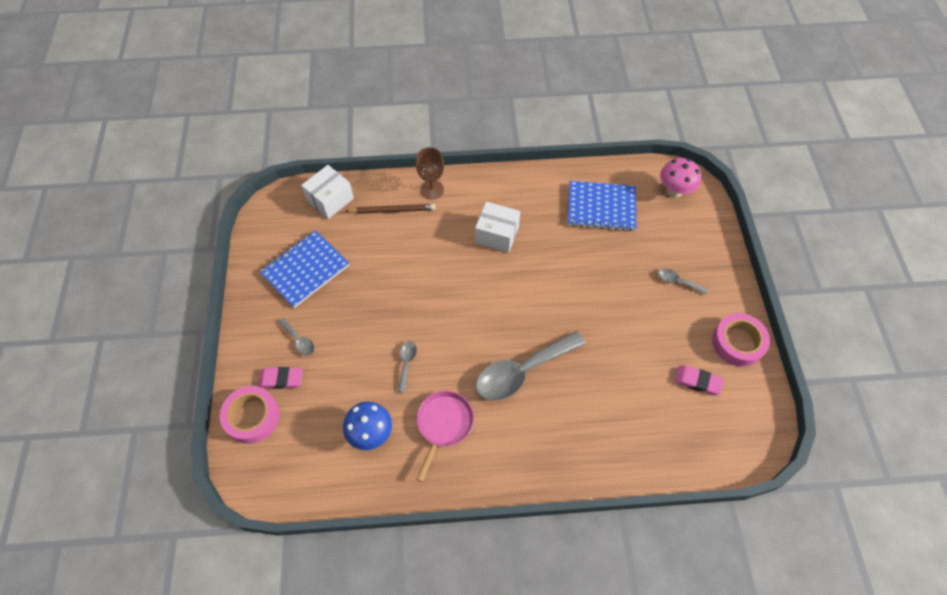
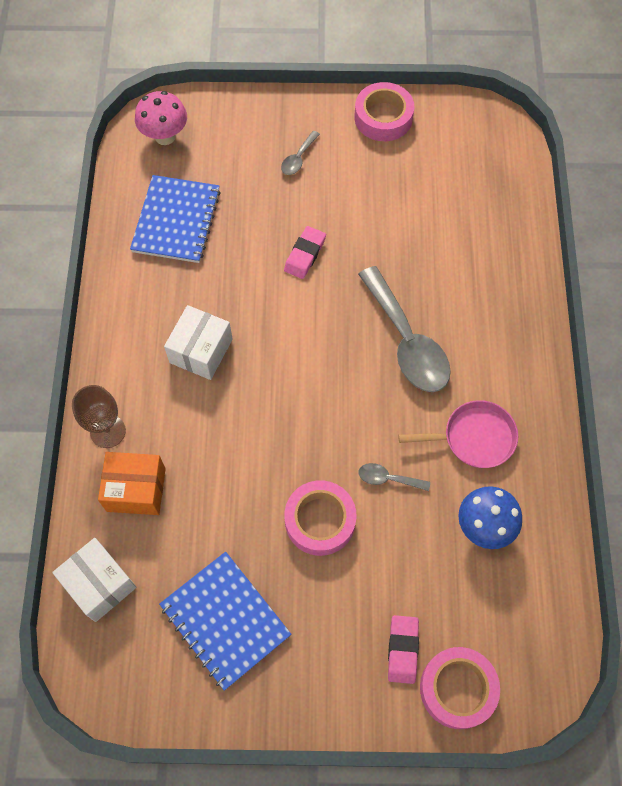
camera: 85 degrees left, 5 degrees up
grey spoon [278,318,314,356] -> none
brown pencil [345,204,436,214] -> orange box [98,452,166,515]
pink pan [417,391,474,482] -> pink pan turned 150 degrees clockwise [398,400,518,468]
pink eraser [674,365,724,395] -> pink eraser moved to [284,226,326,279]
none -> pink tape [284,480,357,556]

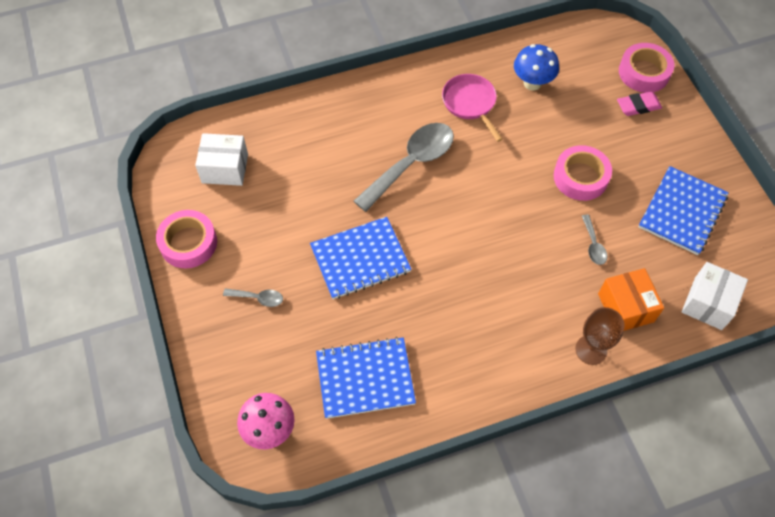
camera: 110 degrees left, 5 degrees down
white box [164,305,233,380] -> white box moved to [195,133,248,186]
pink eraser [284,226,326,279] -> blue notebook [310,217,411,299]
grey spoon [359,463,430,491] -> grey spoon moved to [582,214,607,265]

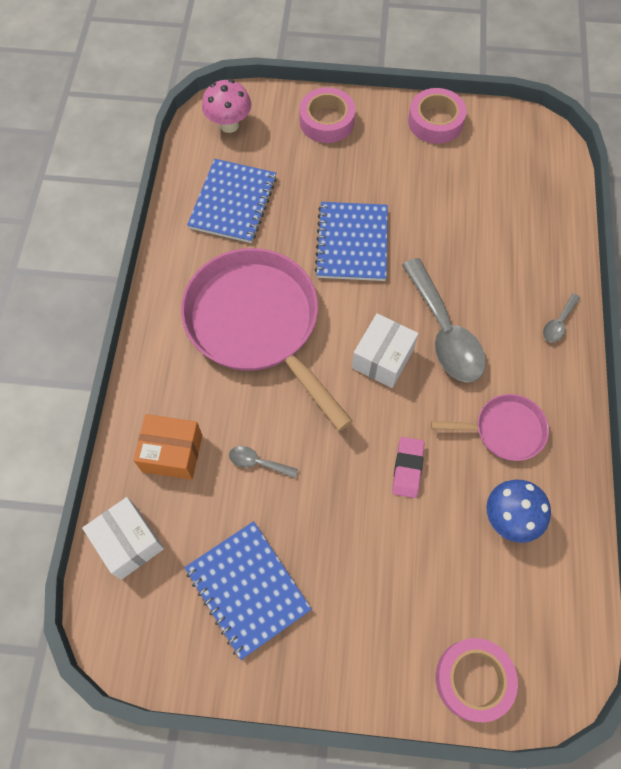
camera: 115 degrees right, 5 degrees up
white box [195,133,248,186] -> white box moved to [352,313,418,388]
grey spoon [223,288,283,307] -> grey spoon moved to [543,293,580,342]
pink tape [554,145,612,201] -> pink tape moved to [299,87,355,143]
brown goblet [575,307,625,365] -> none
pink eraser [617,91,662,116] -> pink eraser moved to [392,437,425,498]
none -> pink pan [181,248,353,431]

